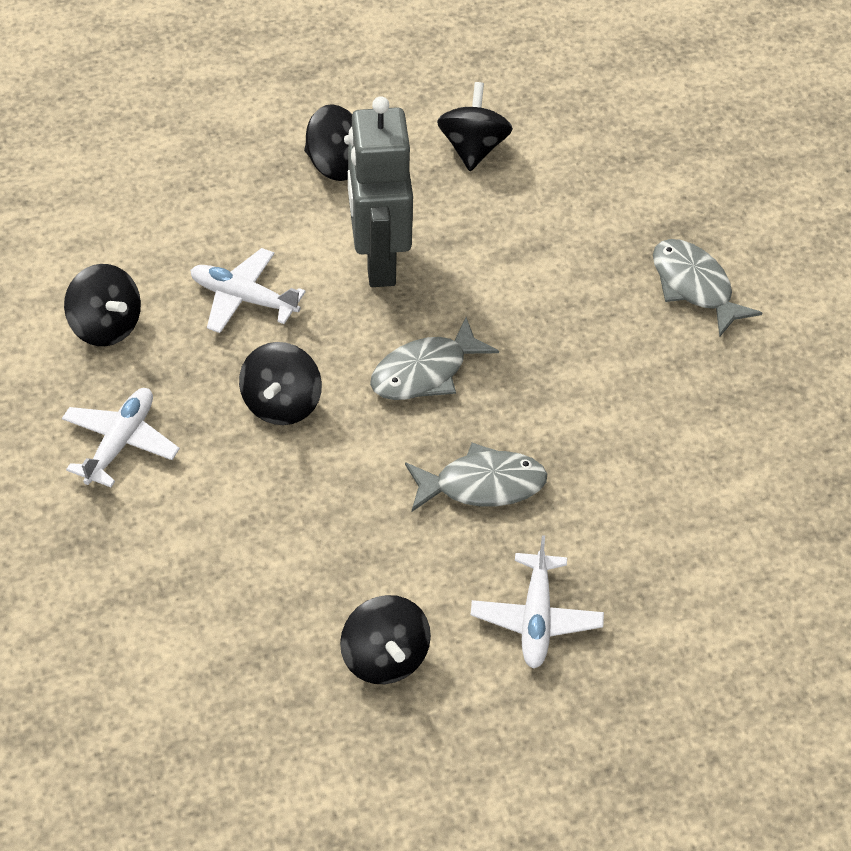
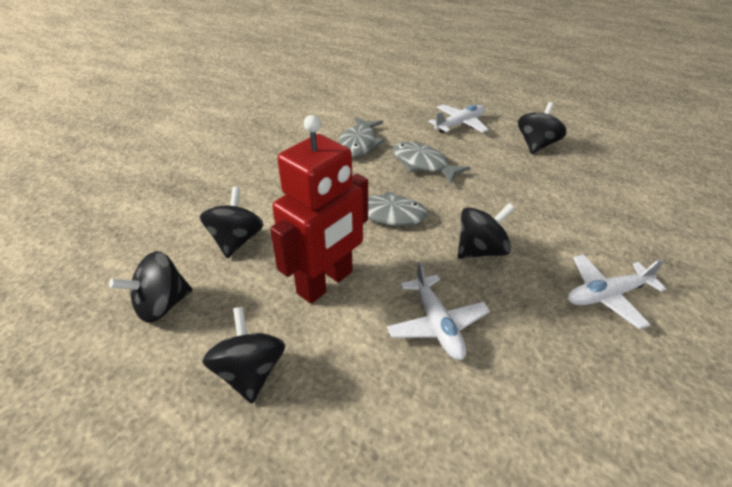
camera: 130 degrees left, 10 degrees down
black spinning top [64,264,141,346] -> black spinning top moved to [200,187,264,258]
grey robot [348,96,413,287] -> red robot [270,115,368,304]
grey fish [653,239,762,337] -> grey fish moved to [338,117,385,158]

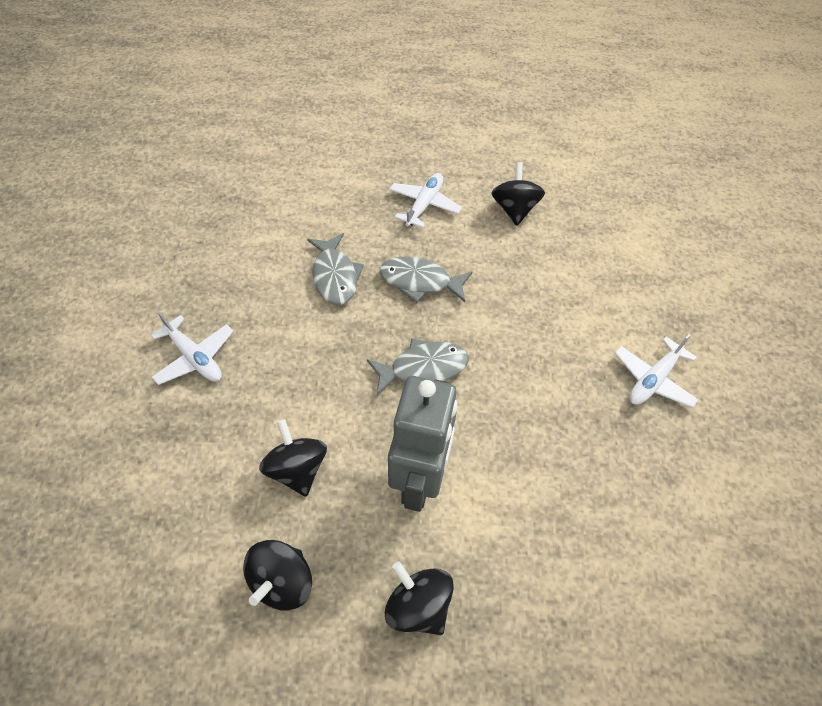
camera: 30 degrees left, 15 degrees up
red robot [270,115,368,304] -> grey robot [388,376,458,512]
white plane [387,262,490,360] -> white plane moved to [151,312,233,385]
black spinning top [458,203,515,259] -> none

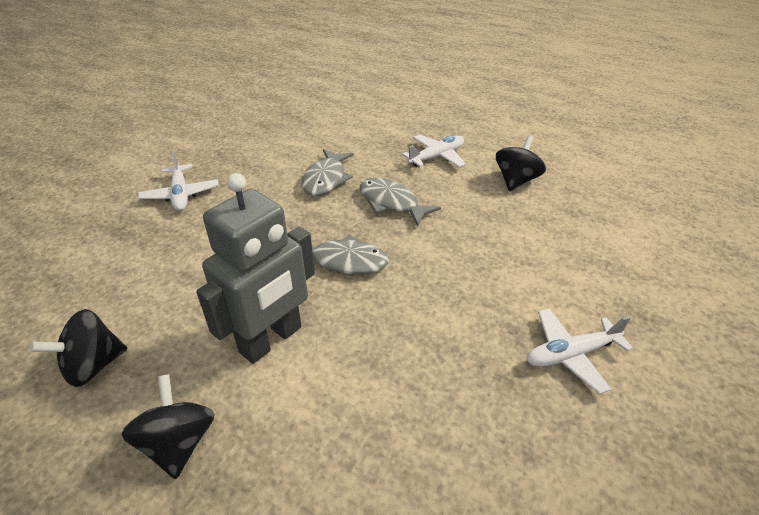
camera: 30 degrees right, 15 degrees down
black spinning top [259,419,327,497] -> none

